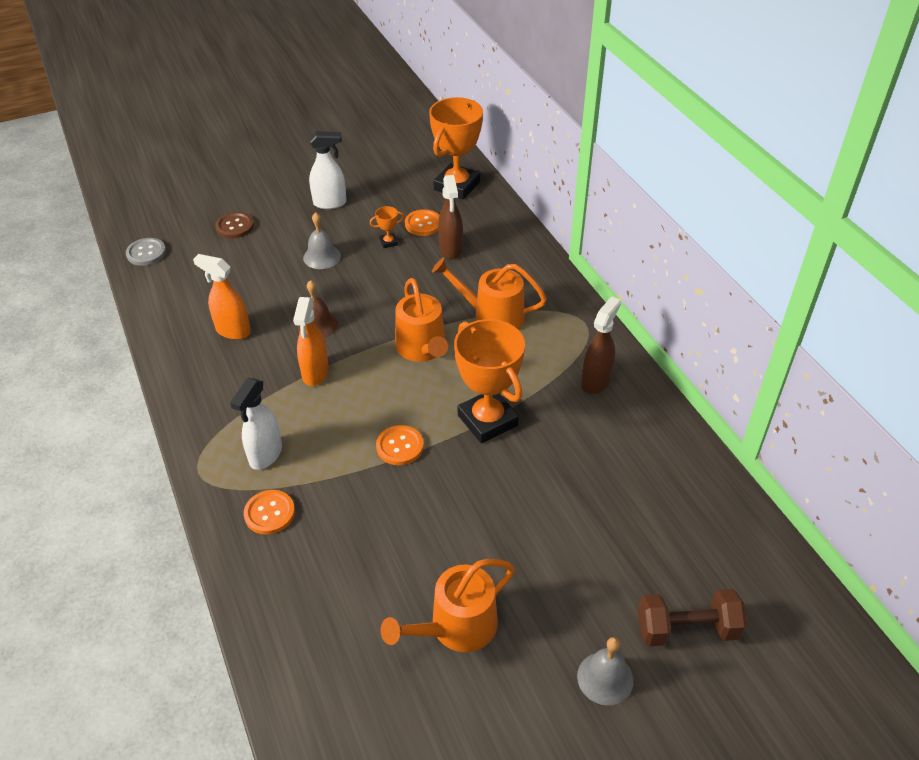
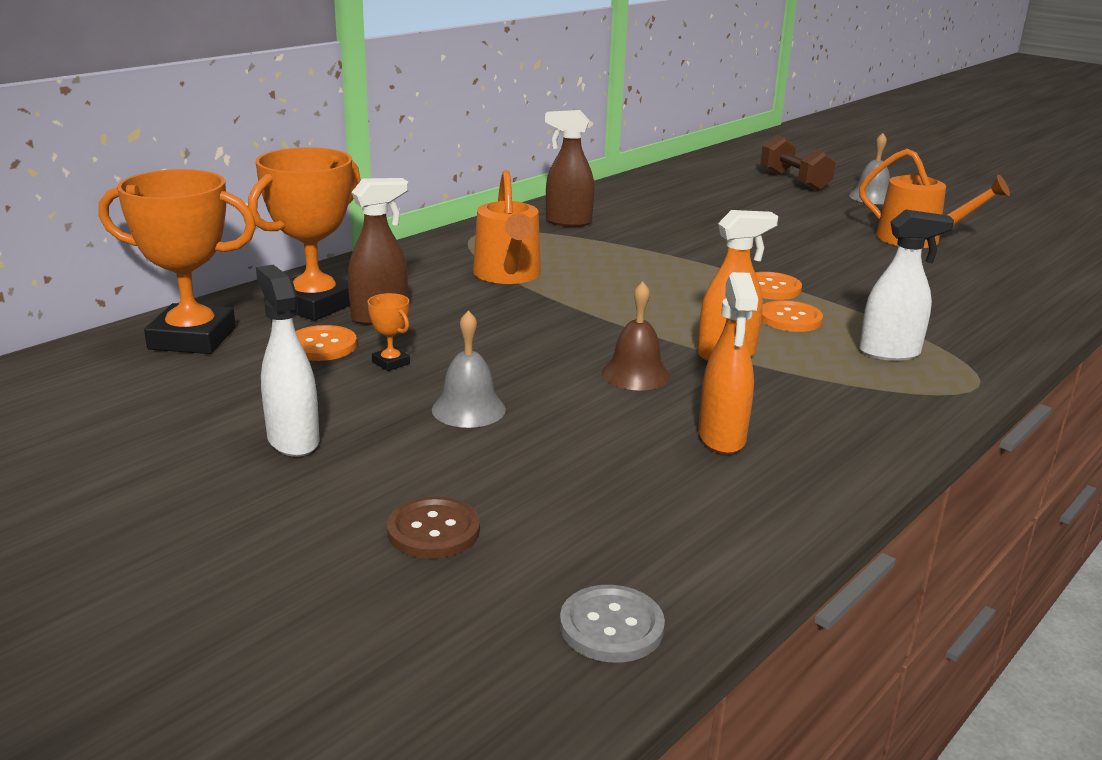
camera: 115 degrees left, 20 degrees down
orange button [244,490,295,535] -> orange button moved to [761,300,823,332]
orange watering can [395,278,448,362] -> none
orange trophy [454,319,525,443] -> orange trophy moved to [248,147,361,321]

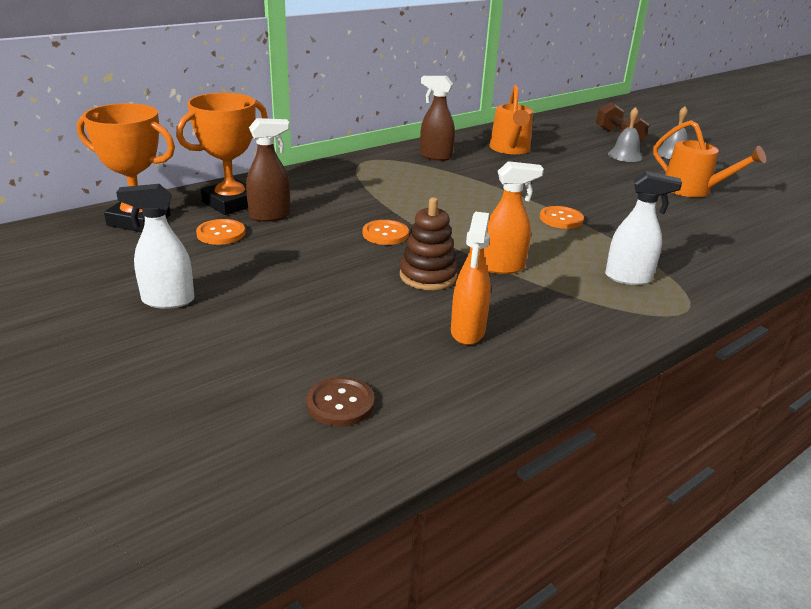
camera: 10 degrees right, 5 degrees up
white spray bottle [256,265,319,457] -> white spray bottle turned 75 degrees counterclockwise [116,184,194,309]
orange trophy [368,293,410,371] -> none
brown button [387,497,480,559] -> brown button moved to [306,377,375,427]
grey bell [432,310,506,428] -> grey bell moved to [608,107,643,162]
orange watering can [473,170,541,284] -> orange watering can moved to [490,85,533,154]
grey button [560,585,665,663] -> none
brown bell [602,281,670,391] -> brown stacking toy [400,197,458,290]
orange button [761,300,823,332] -> orange button moved to [363,220,409,245]

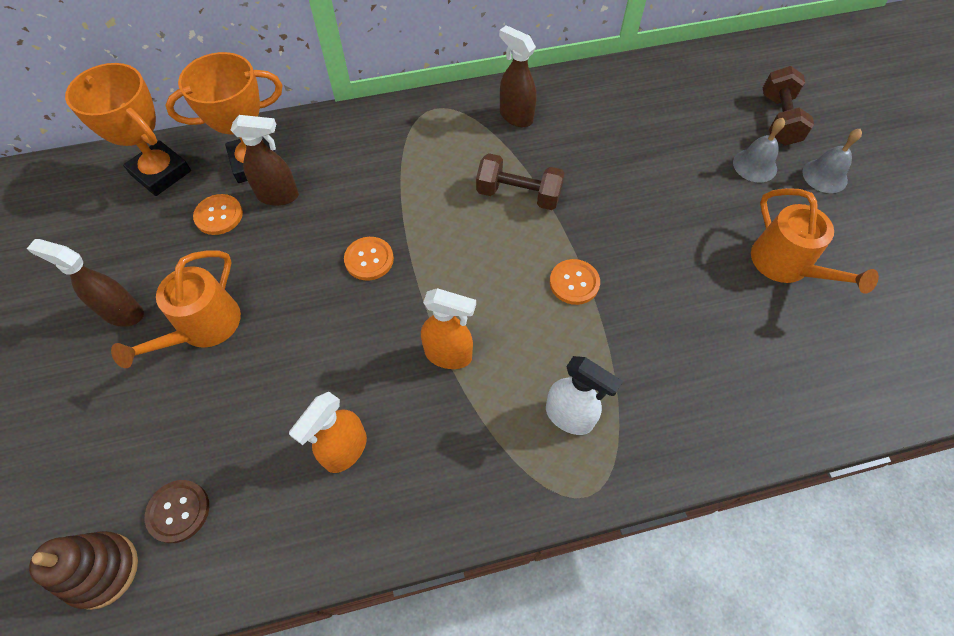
camera: 25 degrees right, 30 degrees up
white spray bottle [116,184,194,309] -> brown spray bottle [27,239,144,327]
brown stacking toy [400,197,458,290] -> brown stacking toy moved to [29,531,138,610]
orange watering can [490,85,533,154] -> orange watering can moved to [111,250,241,368]
none -> brown dumbbell [476,153,565,210]

